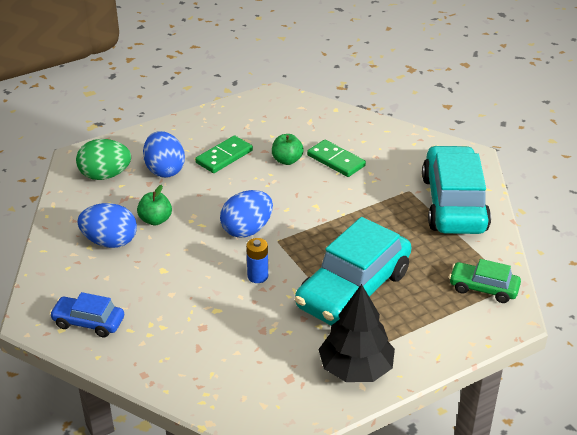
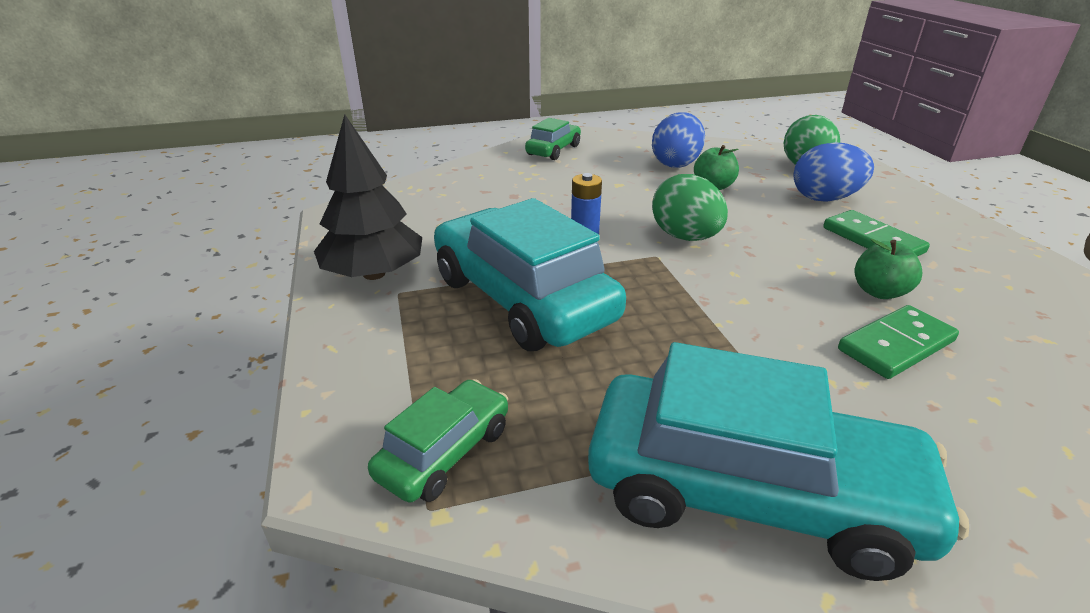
camera: 105 degrees right, 5 degrees down
blue car [49,292,124,338] -> green car [525,118,581,160]
blue egg [220,190,273,238] -> green egg [652,174,728,241]

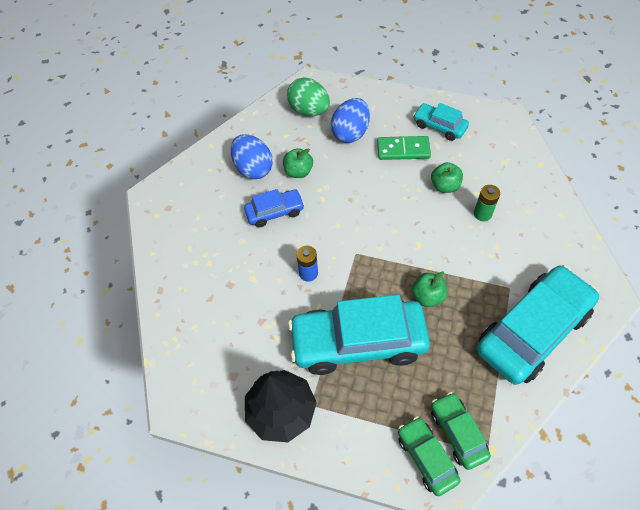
camera: 55 degrees left, 25 degrees up
green car [525,118,581,160] -> green car moved to [398,416,460,496]
green egg [652,174,728,241] -> none
green domino [838,305,959,379] -> green battery [474,185,500,221]
none -> blue car [244,189,305,227]
none -> green apple [412,271,447,307]
none -> turquoise car [413,103,469,141]

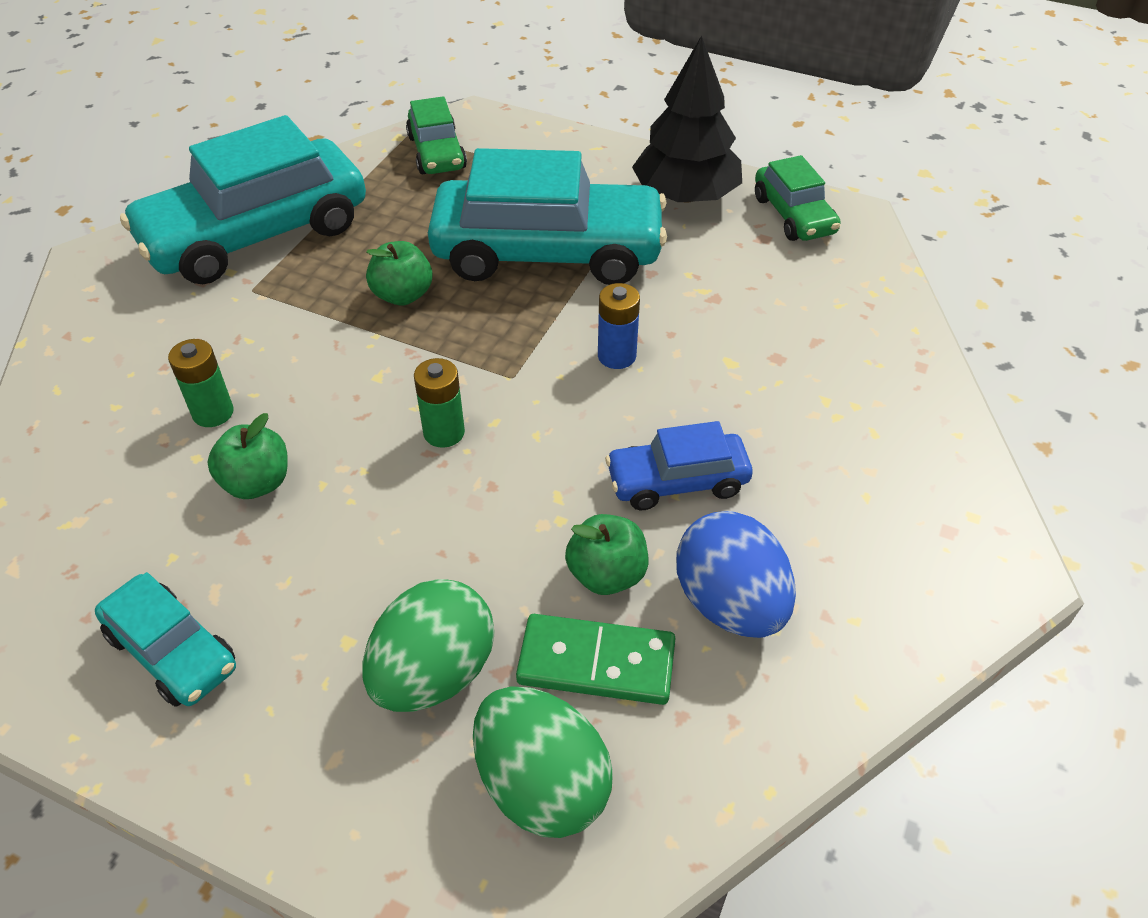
camera: 175 degrees left, 10 degrees down
blue egg [331,98,370,143] -> green egg [362,579,494,712]
green domino [377,136,431,160] -> green domino moved to [516,614,675,705]
green car [398,416,460,496] -> green car moved to [755,155,841,241]
none -> green battery [414,358,465,448]

